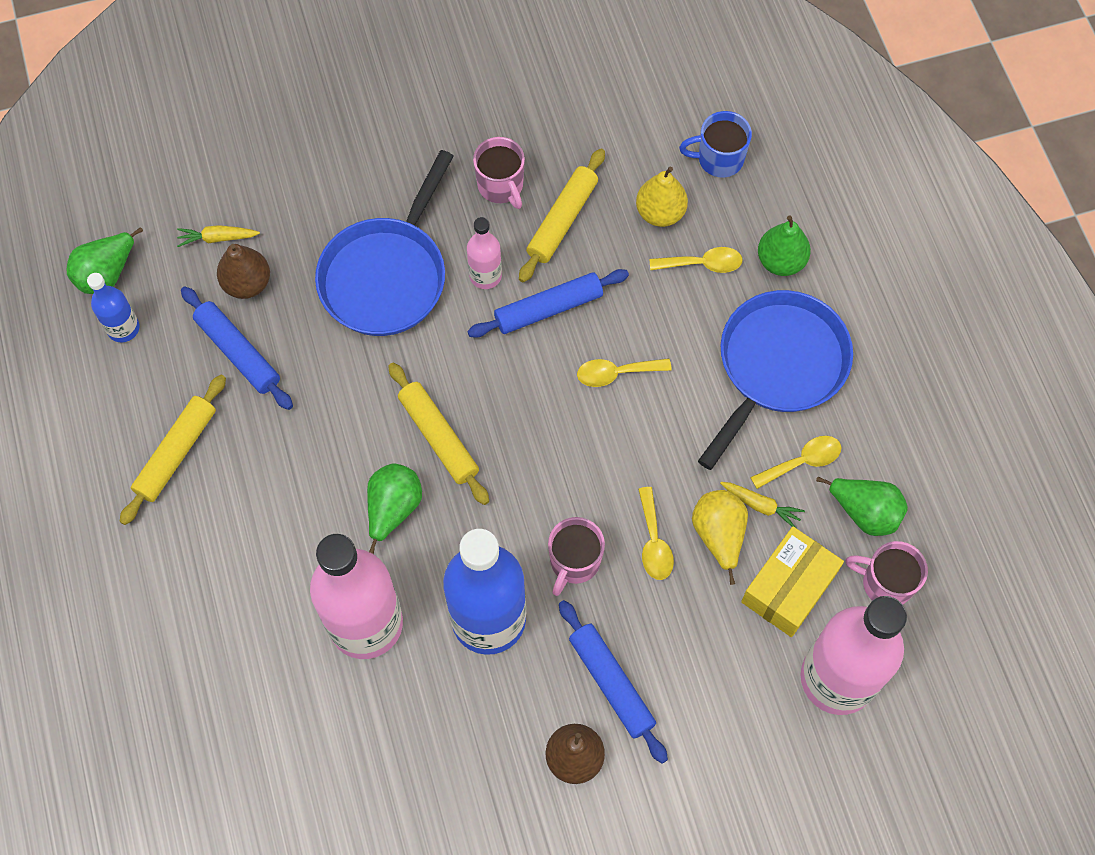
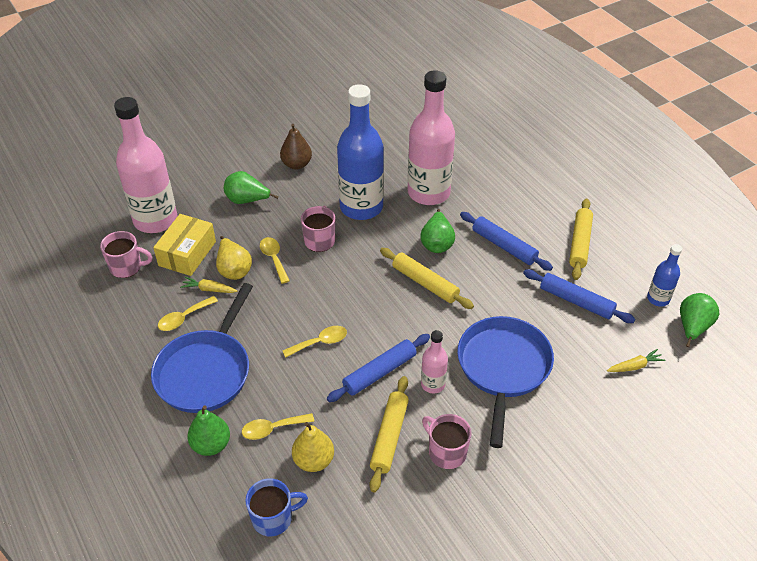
camera: 165 degrees right, 20 degrees down
brown pear [217,244,270,299] -> none
blue rolling pin [559,600,668,764] -> blue rolling pin moved to [460,212,553,271]
green pear [816,477,908,536] -> green pear moved to [224,171,278,204]

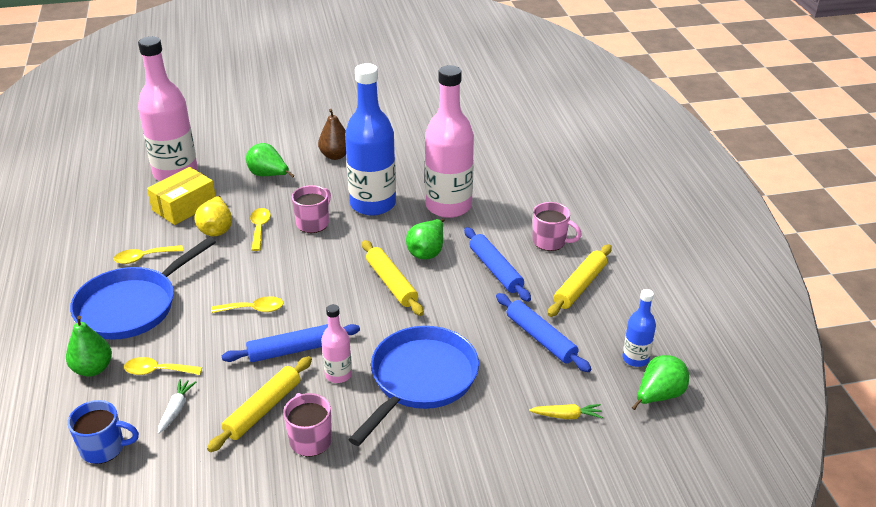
camera: 20 degrees right, 10 degrees down
pink mug [100,231,153,278] -> pink mug moved to [532,202,582,251]
yellow carrot [180,277,237,293] -> none
yellow pear [292,422,334,472] -> white carrot [158,379,196,434]

